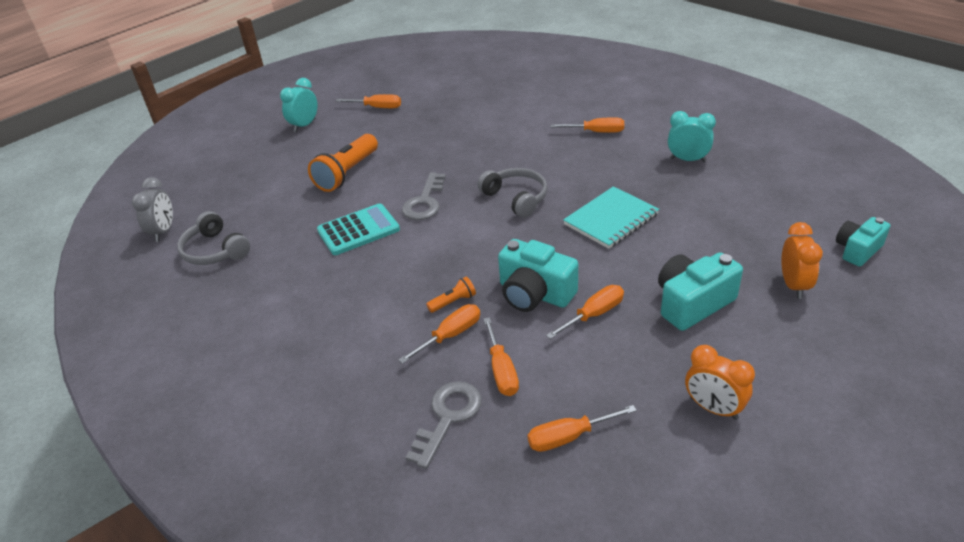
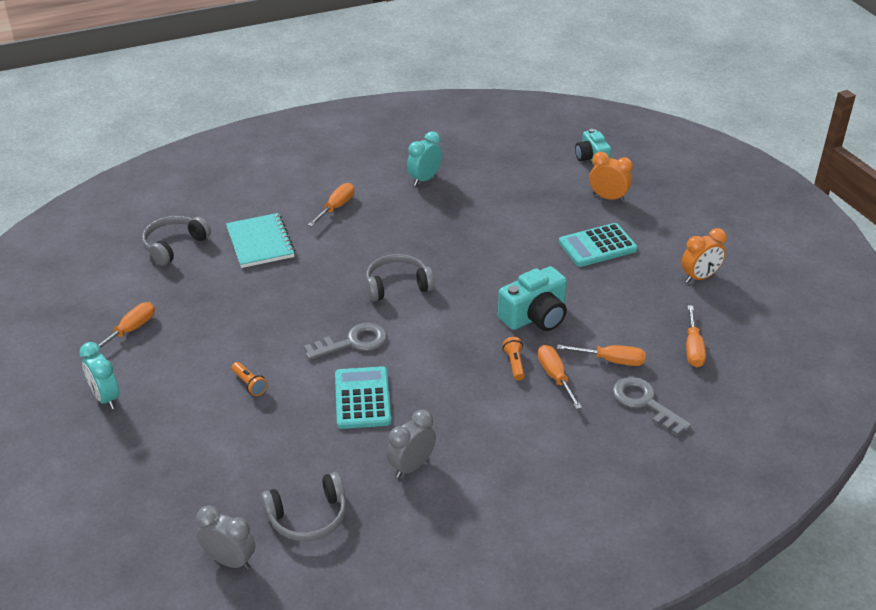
camera: 70 degrees left, 0 degrees up
orange flashlight [308,134,378,192] -> orange flashlight [231,362,268,396], size x0.48
grey key [402,172,446,220] -> grey key turned 60 degrees counterclockwise [304,322,387,360]
orange screwdriver [546,285,624,339] -> none
turquoise notebook [563,186,659,249] -> turquoise notebook moved to [226,213,295,268]
turquoise camera [658,252,743,331] -> turquoise calculator [559,223,638,267]
none -> grey headphones [142,216,211,266]
none -> grey clock [387,410,436,478]

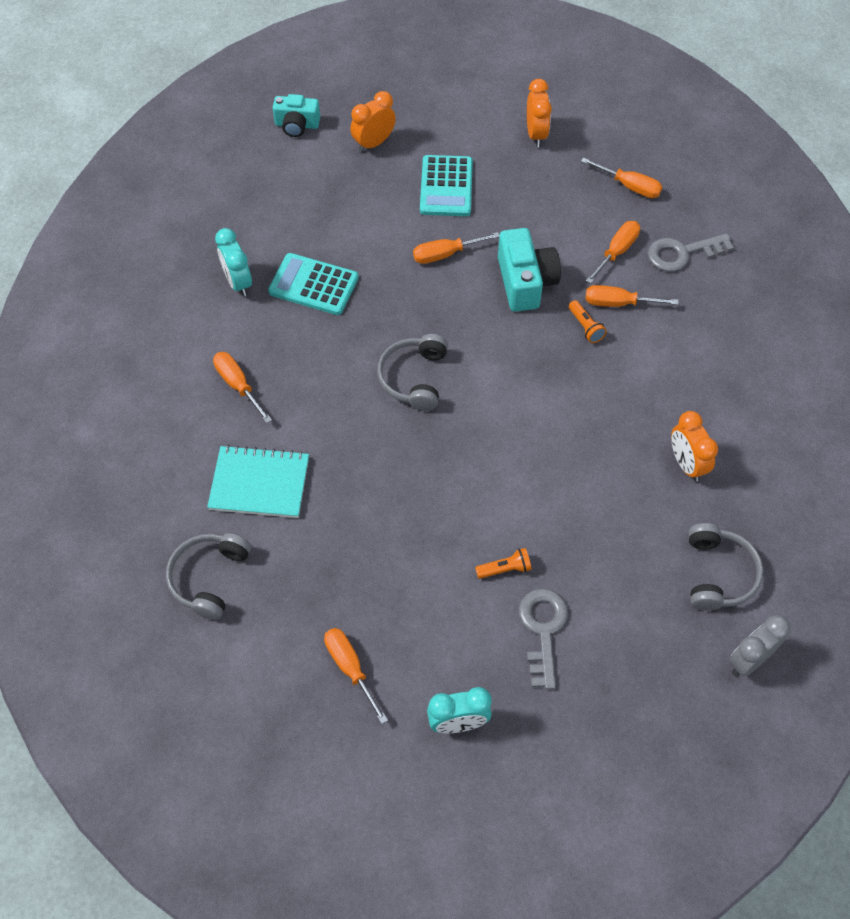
camera: 65 degrees left, 20 degrees up
grey headphones [142,216,211,266] -> grey headphones turned 45 degrees clockwise [166,533,251,620]
grey key [304,322,387,360] -> grey key moved to [518,588,568,689]
turquoise calculator [335,366,391,429] -> turquoise calculator moved to [268,253,359,315]
grey clock [387,410,436,478] -> orange clock [671,411,718,482]
orange flashlight [503,337,525,380] -> orange flashlight turned 135 degrees counterclockwise [569,300,607,343]
none -> orange screwdriver [413,232,500,264]

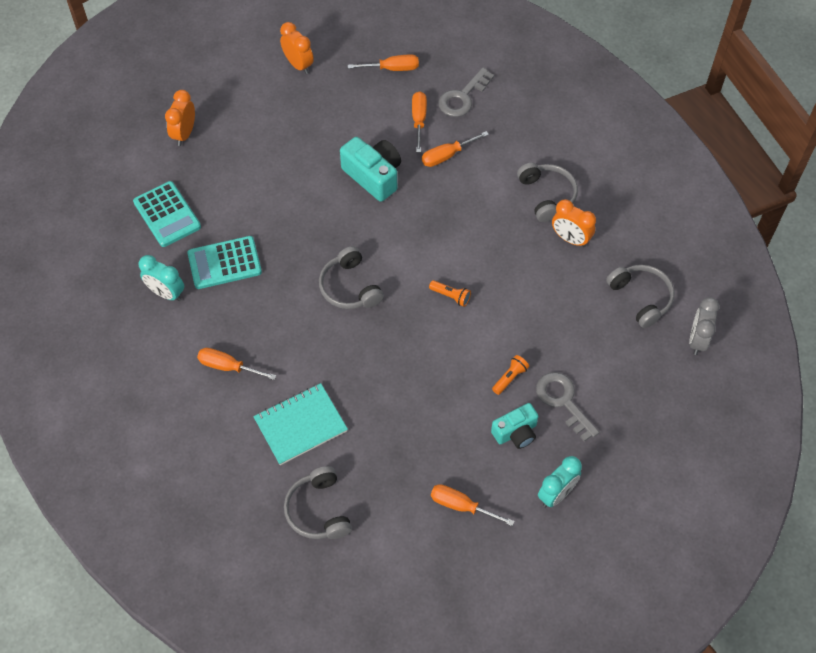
camera: 35 degrees left, 0 degrees up
turquoise camera [273,94,320,137] -> turquoise camera moved to [491,403,539,449]
orange screwdriver [413,232,500,264] -> none
turquoise calculator [420,155,473,216] -> turquoise calculator moved to [133,181,201,247]
orange flashlight [569,300,607,343] -> orange flashlight moved to [429,280,471,307]
none -> grey headphones [517,163,578,222]

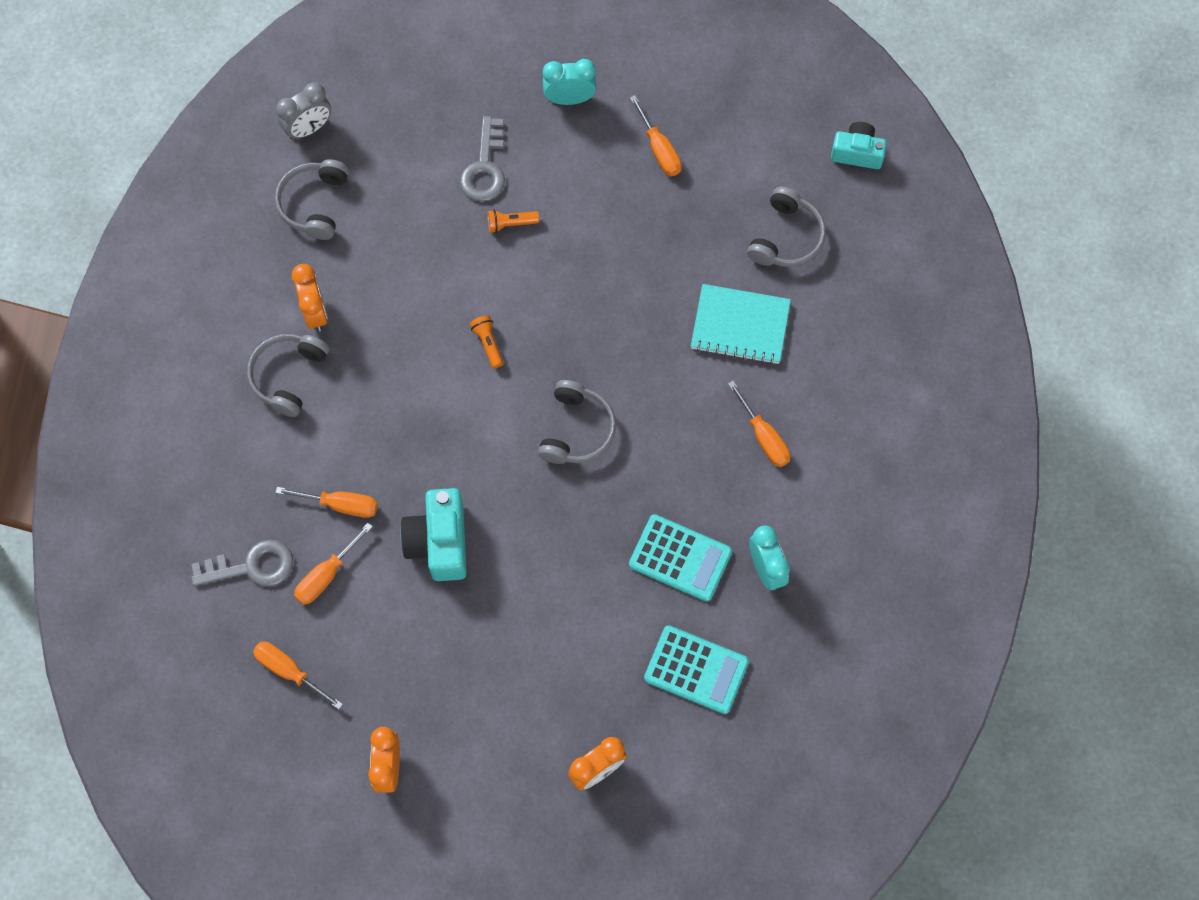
camera: 140 degrees left, 10 degrees up
turquoise calculator [133,181,201,247] -> turquoise calculator turned 105 degrees clockwise [644,625,749,714]
turquoise camera [491,403,539,449] -> turquoise camera moved to [831,122,887,169]

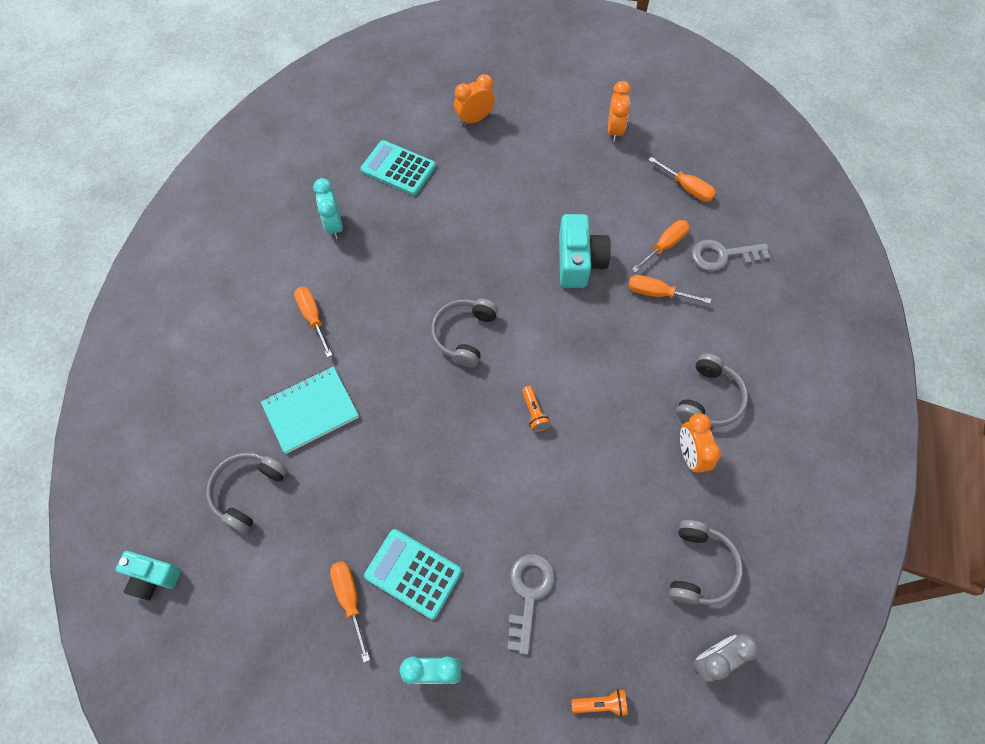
camera: 175 degrees left, 5 degrees down
orange flashlight [487,210,539,233] -> orange flashlight moved to [571,689,628,717]
turquoise calculator [629,514,732,602] -> turquoise calculator moved to [364,529,462,619]
turquoise notebook [691,284,791,365] -> turquoise notebook turned 45 degrees counterclockwise [261,366,359,454]

